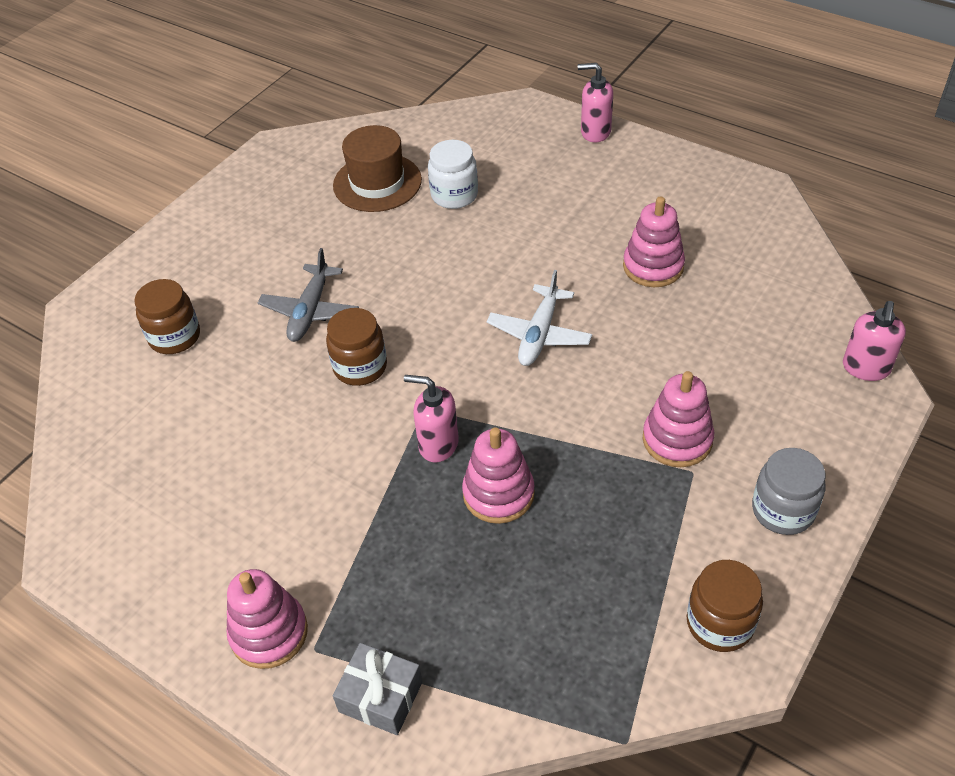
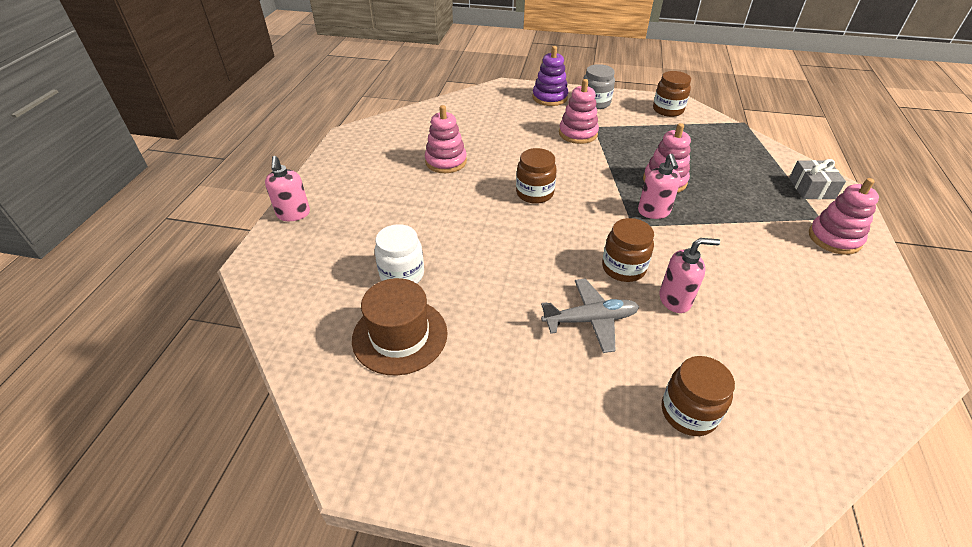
camera: 115 degrees left, 5 degrees down
white plane [487,270,592,366] -> brown jar [516,148,557,204]
pink soap dispenser [843,301,906,381] -> pink soap dispenser moved to [659,238,720,313]
none -> purple stacking toy [532,46,568,106]

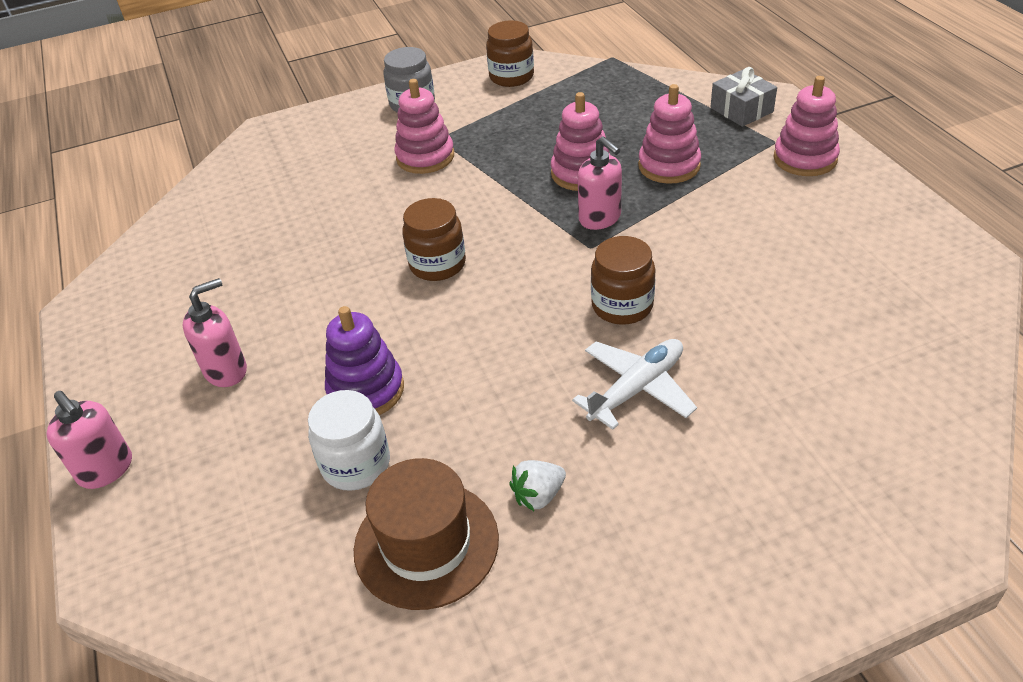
camera: 30 degrees left, 0 degrees up
pink stacking toy [425,105,467,173] -> pink stacking toy moved to [638,84,701,184]
purple stacking toy [532,46,568,106] -> purple stacking toy moved to [325,306,404,415]
grey plane [541,279,639,353] -> white plane [572,339,697,430]
pink soap dispenser [659,238,720,313] -> pink soap dispenser moved to [183,278,247,387]
brown jar [662,356,735,436] -> none
none -> white strawberry [509,460,566,511]

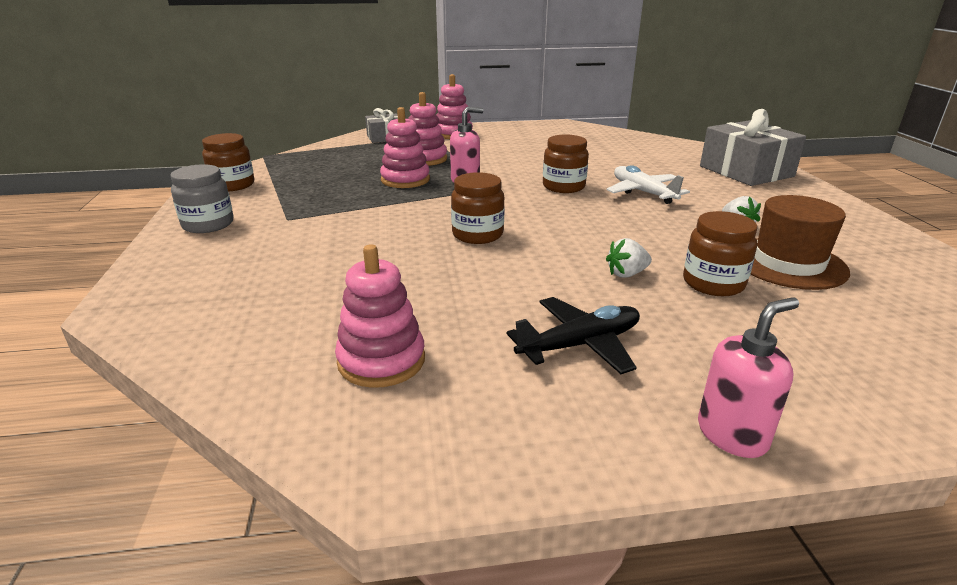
camera: 80 degrees left, 15 degrees down
pink soap dispenser [183,278,247,387] -> black plane [507,297,640,374]
white jar [308,390,390,491] -> brown jar [683,211,758,296]
purple stacking toy [325,306,404,415] -> white strawberry [606,238,652,278]
pink stacking toy [394,79,454,174] -> pink stacking toy moved to [335,244,425,388]
none -> grey gift [700,109,806,186]

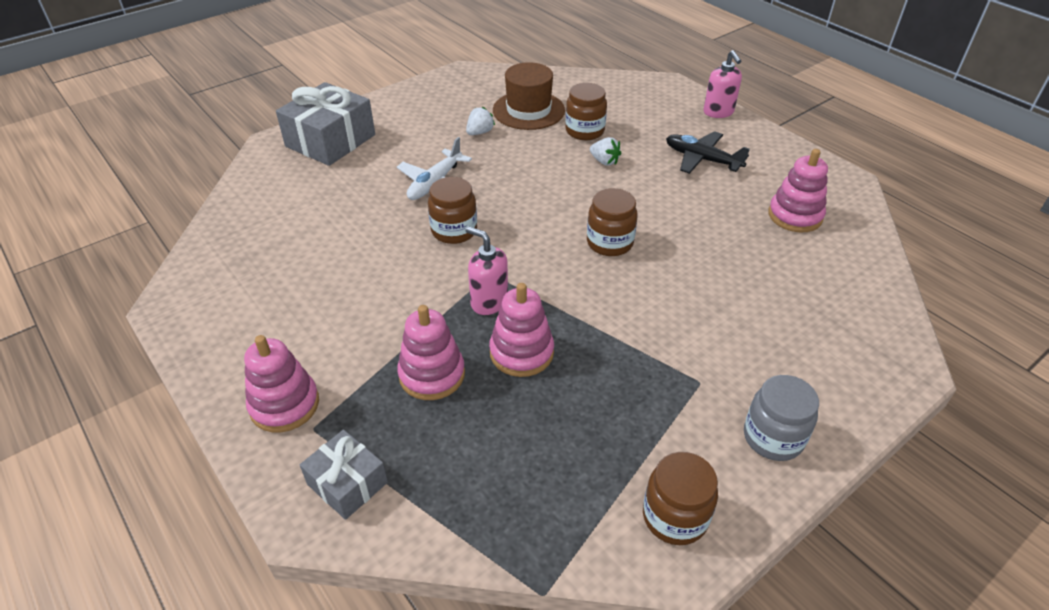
camera: 120 degrees left, 15 degrees up
pink soap dispenser [698,297,799,458] -> pink soap dispenser turned 135 degrees counterclockwise [704,50,742,118]

